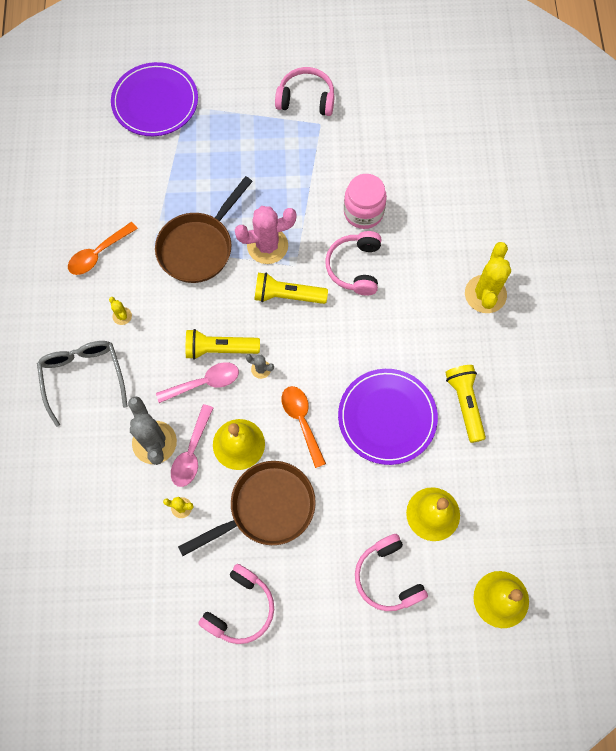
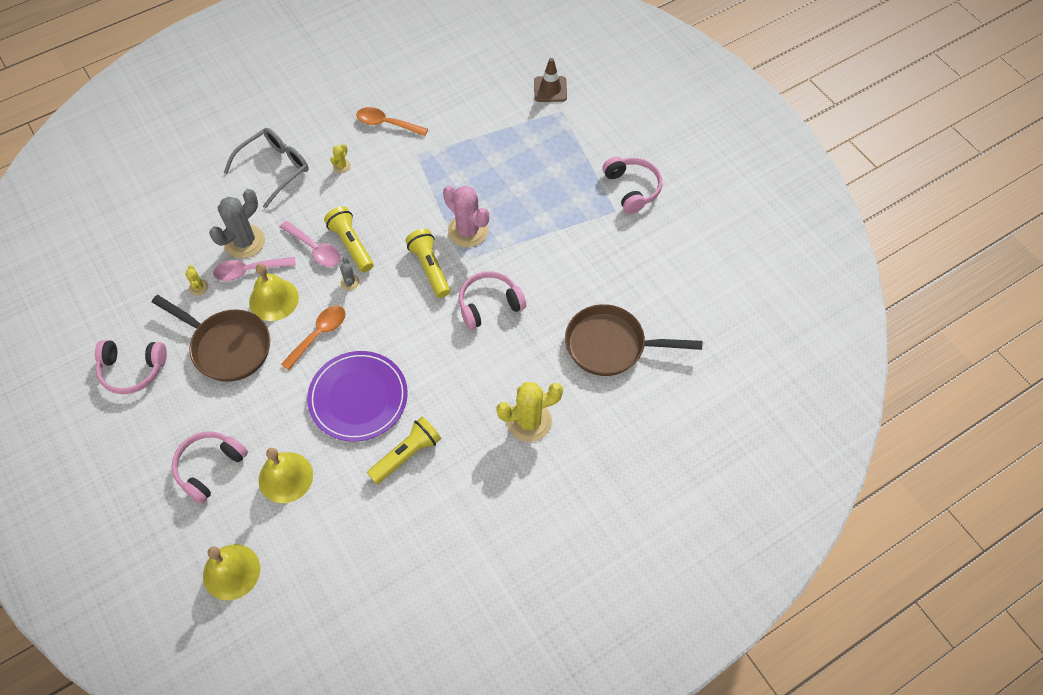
camera: 60 degrees right, 10 degrees down
purple plate [111,62,198,136] -> brown traffic cone [534,58,567,102]
brown pan [155,176,253,283] -> brown pan moved to [565,304,702,376]
pink jar [344,174,387,229] -> none

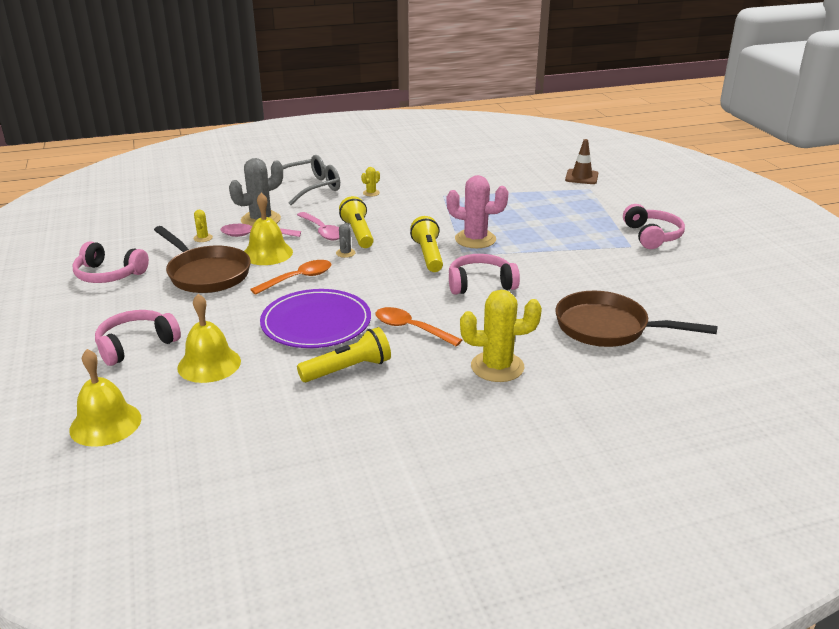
camera: 15 degrees right, 30 degrees down
orange spoon [356,107,428,136] -> orange spoon moved to [375,307,462,346]
pink cactus [443,185,489,247] -> pink cactus turned 45 degrees counterclockwise [447,175,508,248]

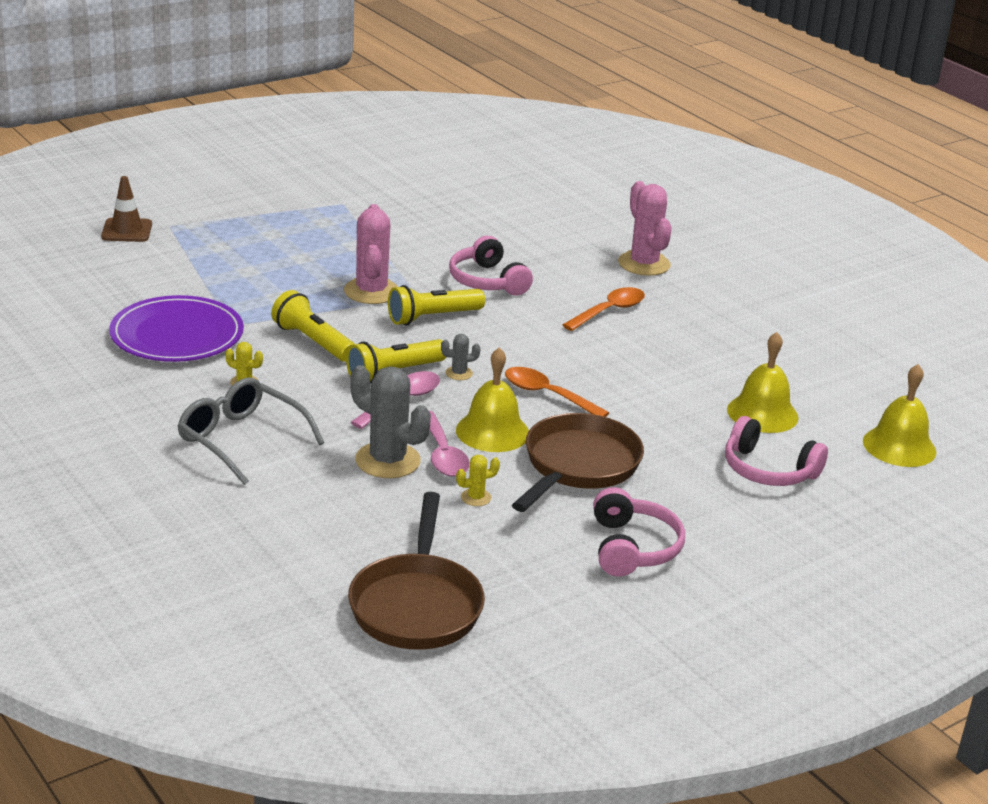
camera: 110 degrees left, 0 degrees up
purple plate [260,289,371,348] -> purple plate moved to [109,295,244,362]
yellow flashlight [297,327,391,382] -> yellow flashlight moved to [271,290,355,362]
orange spoon [375,307,462,346] -> orange spoon turned 150 degrees counterclockwise [563,287,645,331]
yellow cactus [460,290,542,382] -> pink cactus [618,181,672,276]
brown pan [555,291,718,347] -> brown pan moved to [348,492,485,650]
pink headphones [623,204,685,249] -> none

